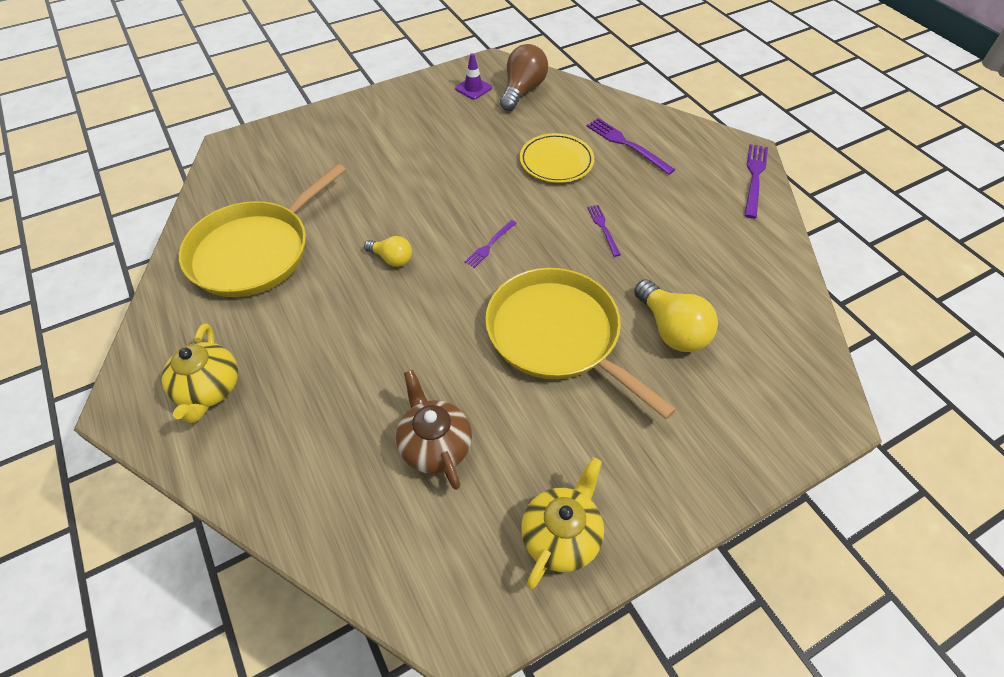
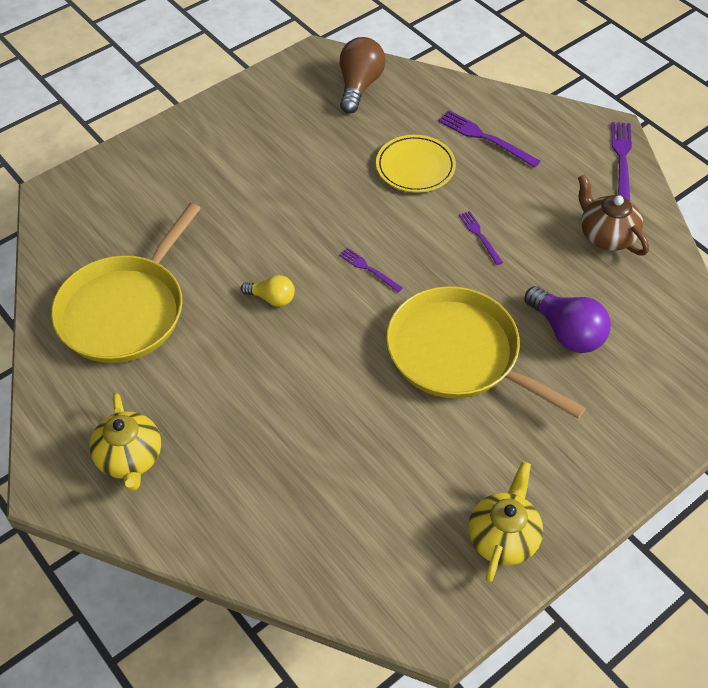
camera: 10 degrees left, 0 degrees up
brown teapot [396,370,472,490] -> brown teapot moved to [578,174,649,256]
purple traffic cone [455,53,492,100] -> none
purple fork [465,220,517,268] -> purple fork turned 105 degrees clockwise [339,248,403,292]
yellow light bulb [634,279,718,352] -> purple light bulb [525,286,611,353]

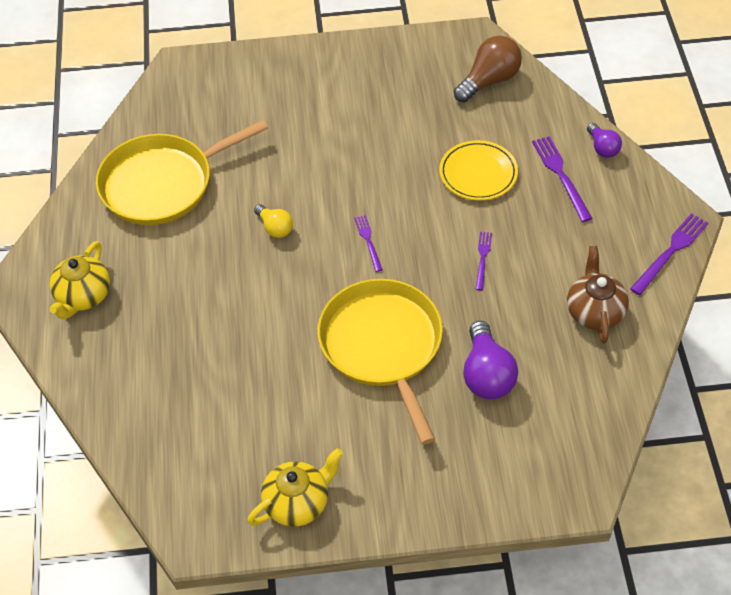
camera: 35 degrees right, 0 degrees up
none -> purple light bulb [587,123,622,158]

